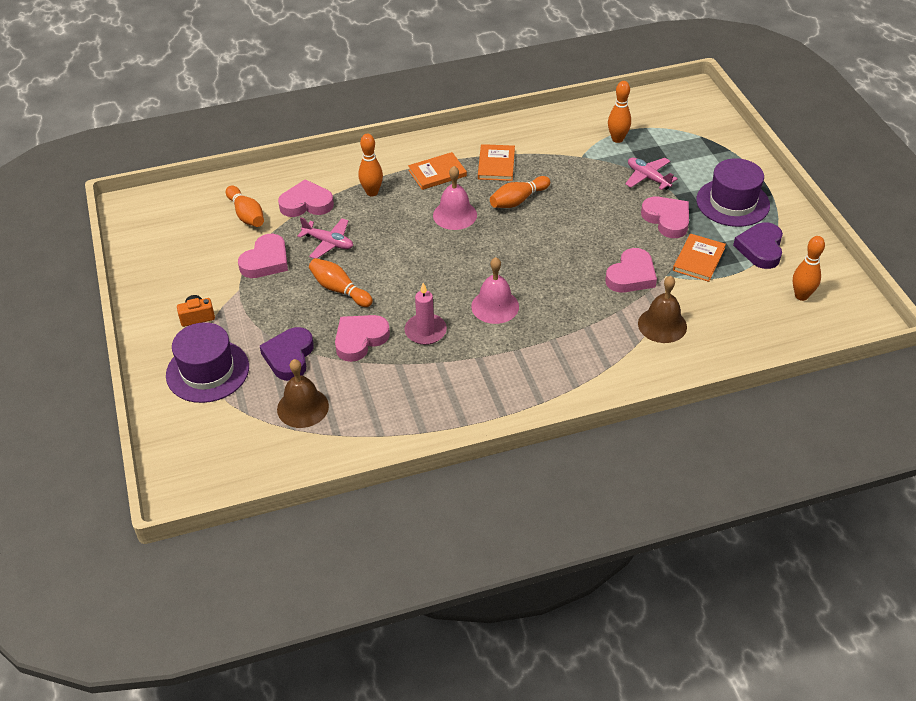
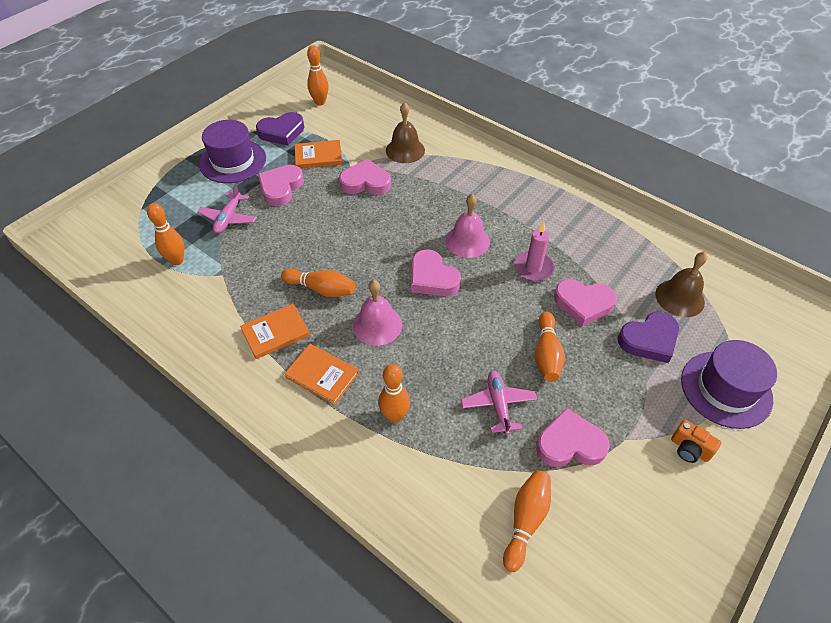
camera: 125 degrees left, 5 degrees up
pink heart [278,179,334,217] -> pink heart moved to [411,249,461,296]

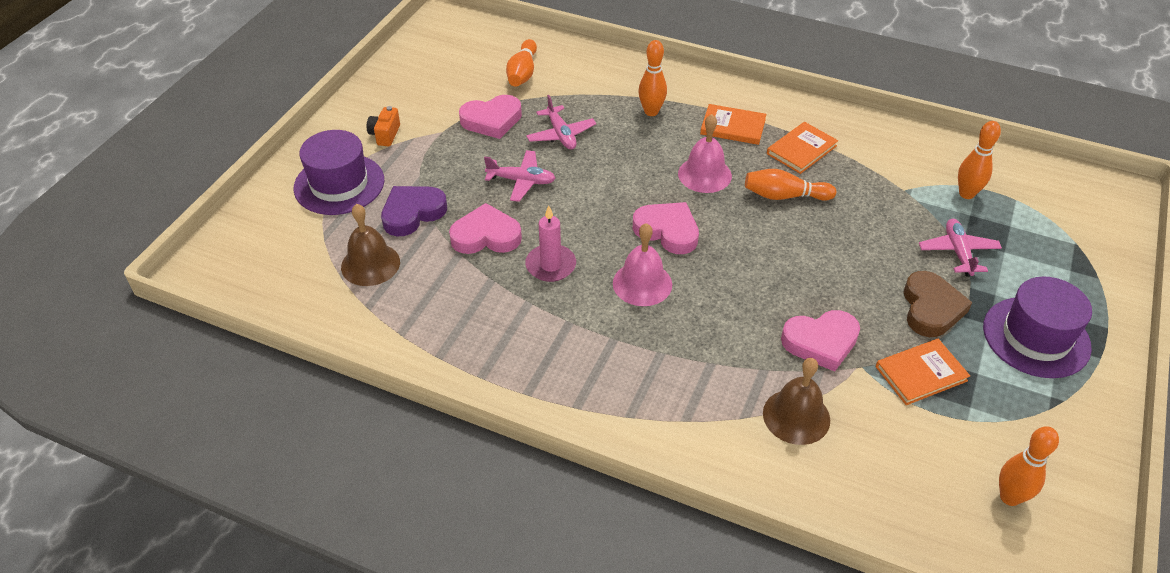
camera: 165 degrees right, 5 degrees down
purple heart [256,112,304,146] -> none
pink heart [258,165,304,206] -> brown heart [903,271,972,337]
orange bowling pin [535,312,565,382] -> pink plane [484,150,556,202]
orange camera [671,420,721,463] -> orange camera turned 105 degrees counterclockwise [366,106,400,146]

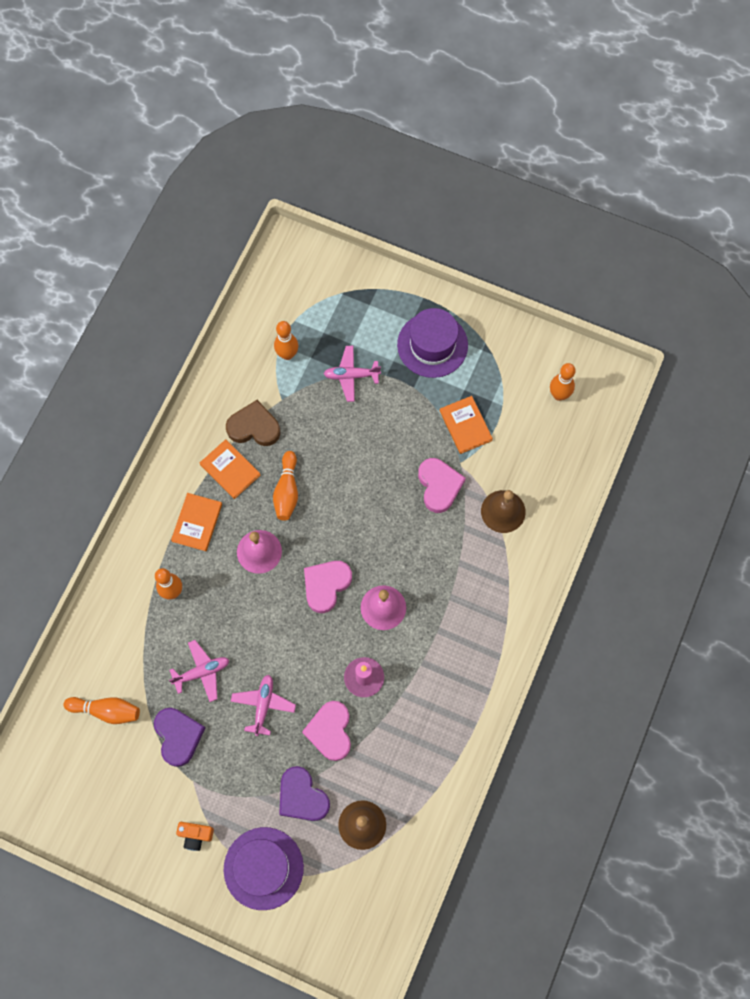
camera: 90 degrees left, 25 degrees up
pink heart [459,95,522,139] -> purple heart [154,708,205,767]
brown heart [903,271,972,337] -> brown heart moved to [226,400,280,446]

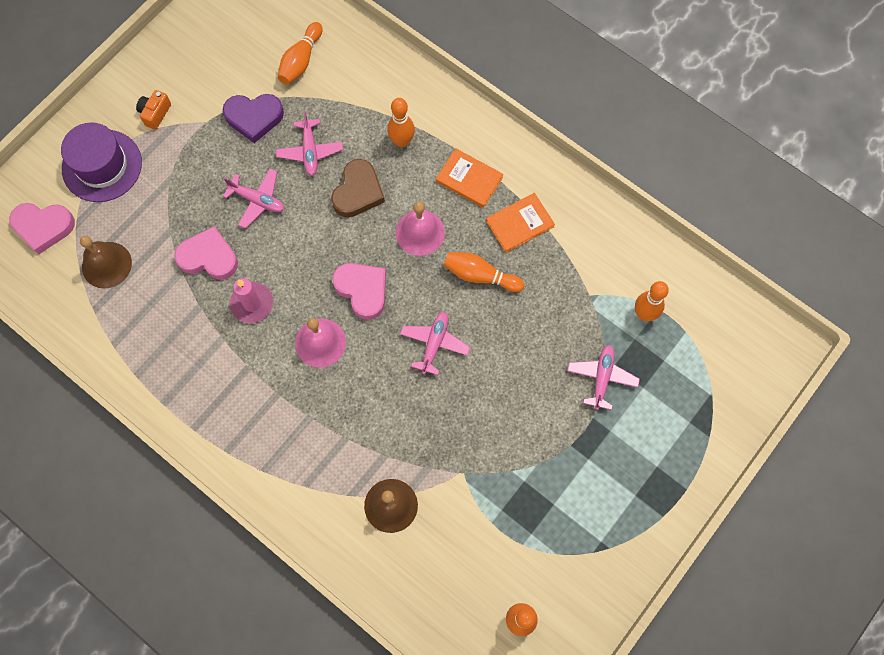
camera: 105 degrees right, 0 degrees up
brown heart [226,400,280,446] -> brown heart moved to [331,159,385,217]
purple heart [279,766,330,821] -> none
purple hat [397,308,468,378] -> none
pink heart [418,458,466,513] -> pink heart moved to [9,203,75,255]
orange book [440,396,493,454] -> none
none -> pink plane [400,312,470,375]

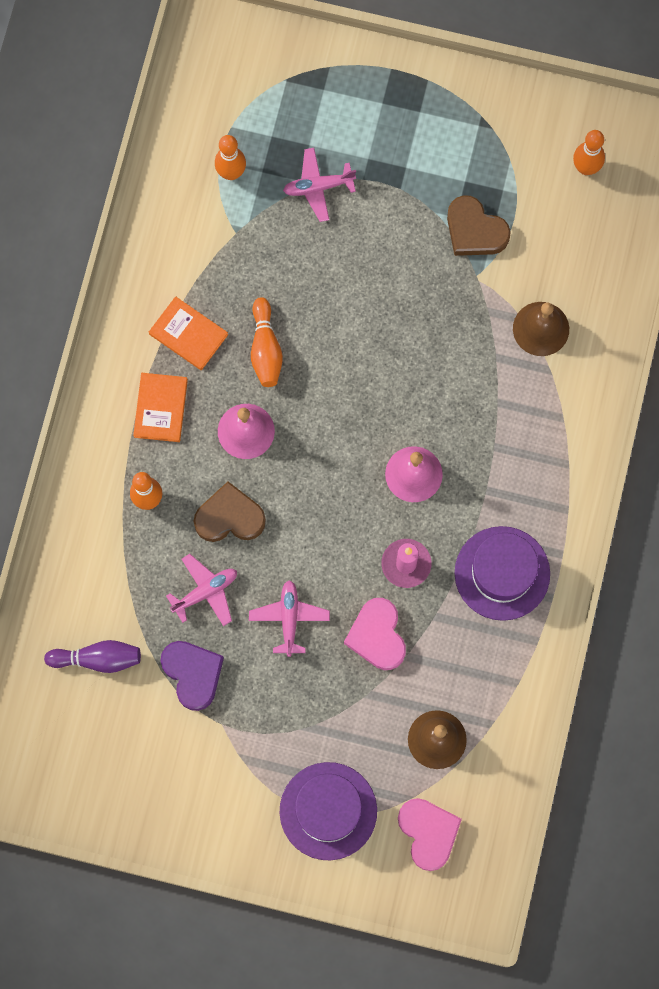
camera: 115 degrees left, 5 degrees up
orange camera [136,90,171,130] -> none
orange bowling pin [278,22,322,85] -> purple bowling pin [44,640,141,673]
pink heart [333,263,386,320] -> none
pink plane [400,312,470,375] -> none
none -> brown heart [447,195,511,256]
none -> purple hat [455,526,550,621]

